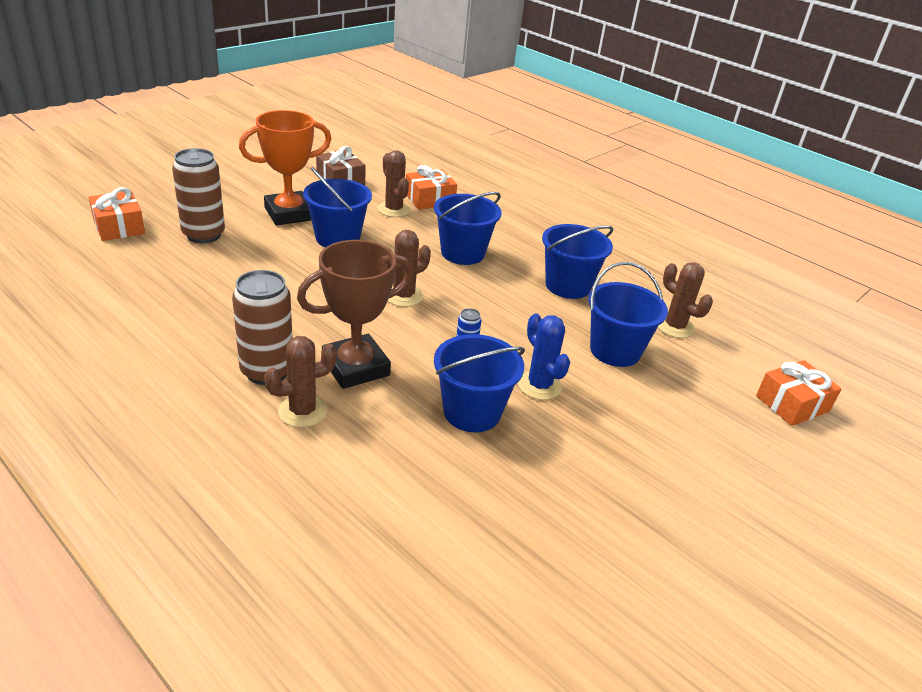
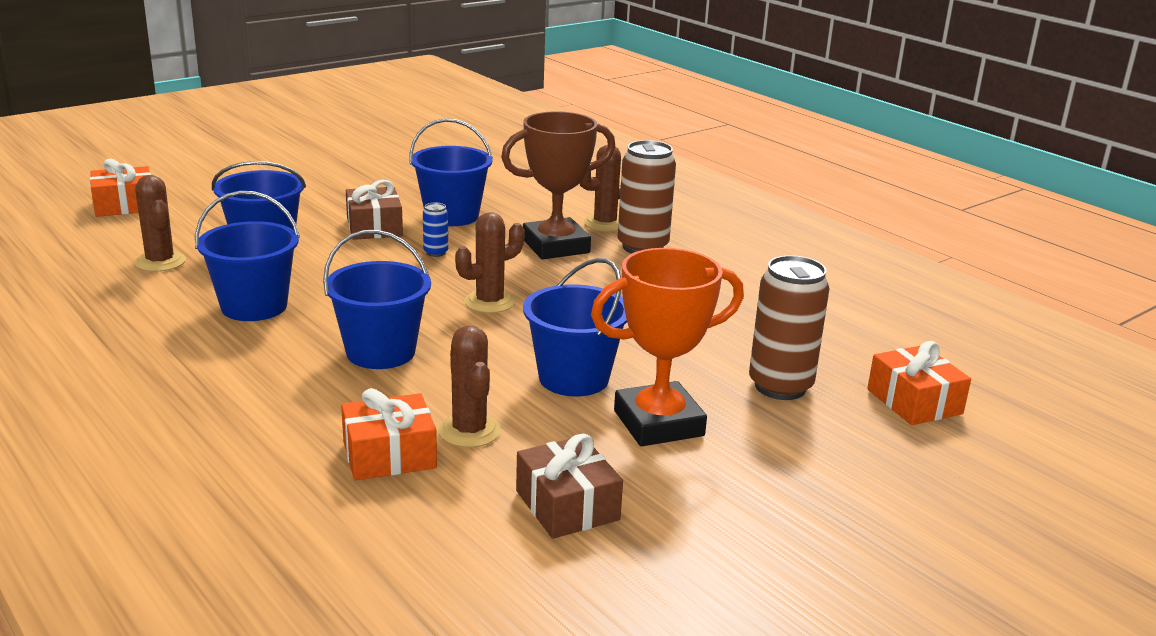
camera: 170 degrees left, 10 degrees down
blue cactus [518,313,570,400] -> brown gift [346,180,403,240]

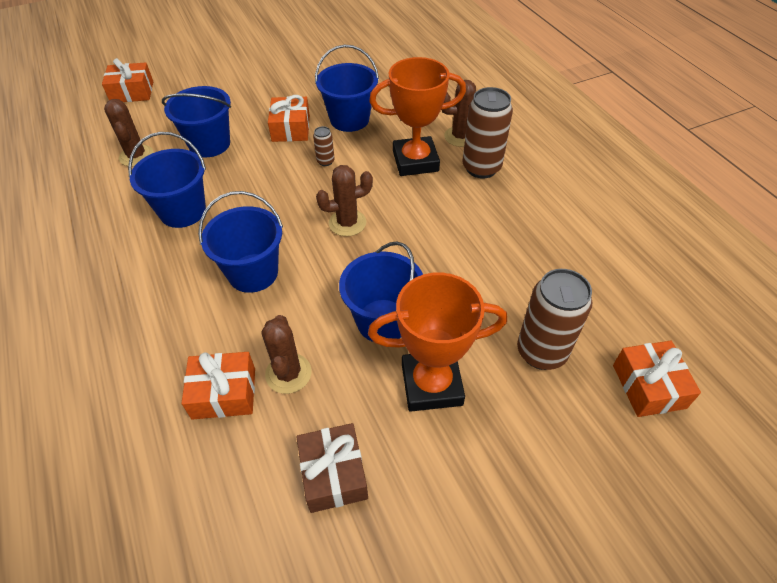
camera: 15 degrees right, 25 degrees up
brown gift [346,180,403,240] -> orange gift [268,95,310,142]
blue can [423,203,448,257] -> brown can [313,126,335,166]
brown trophy [501,111,615,259] -> orange trophy [369,57,466,176]

